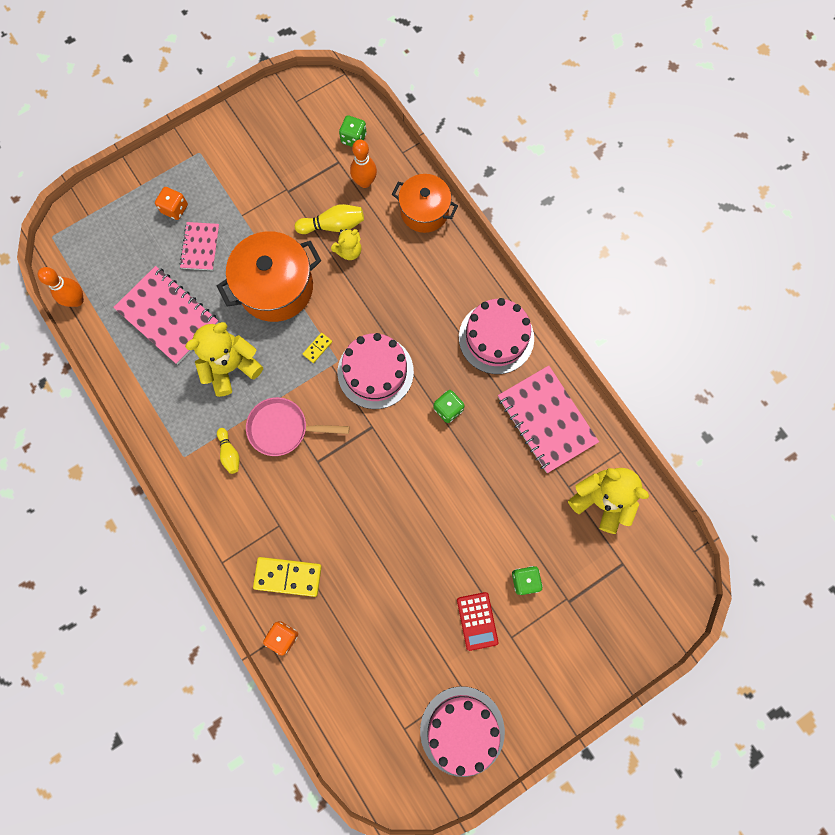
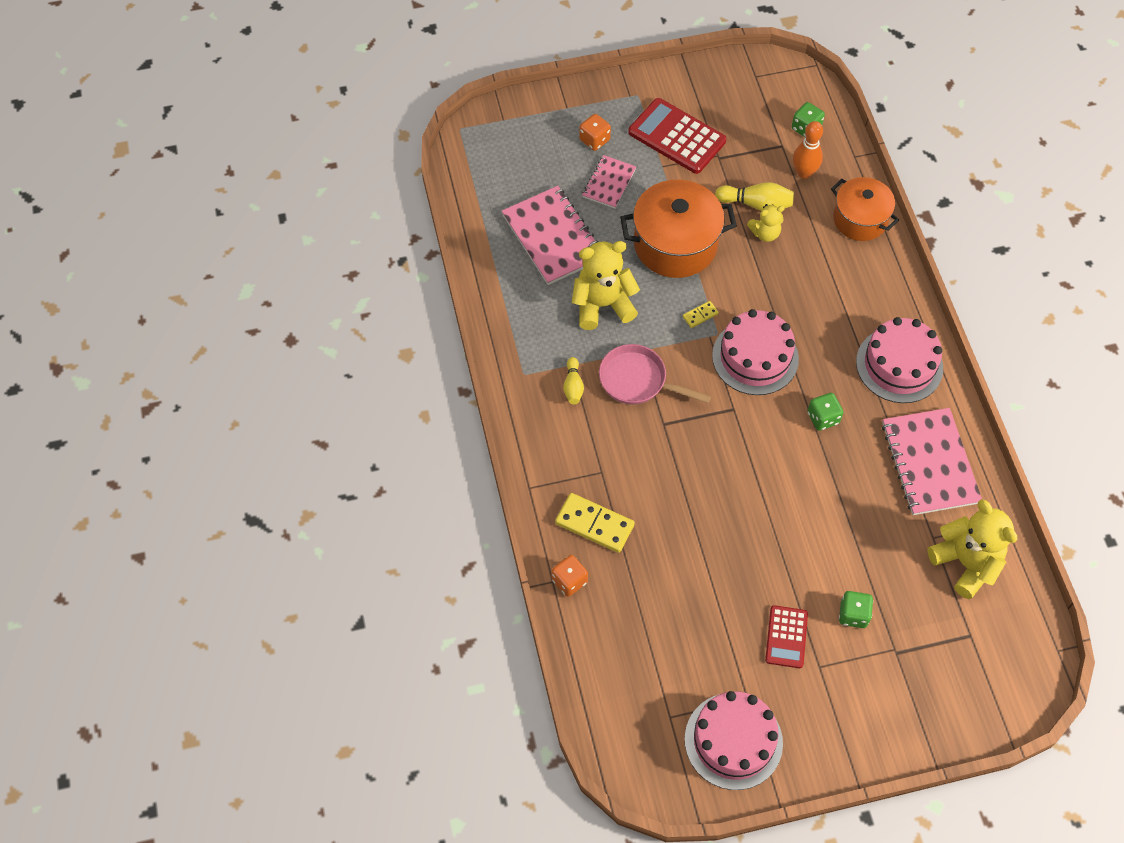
camera: 20 degrees right, 15 degrees down
orange bowling pin [38,267,84,307] -> none
none -> red calculator [628,98,727,174]

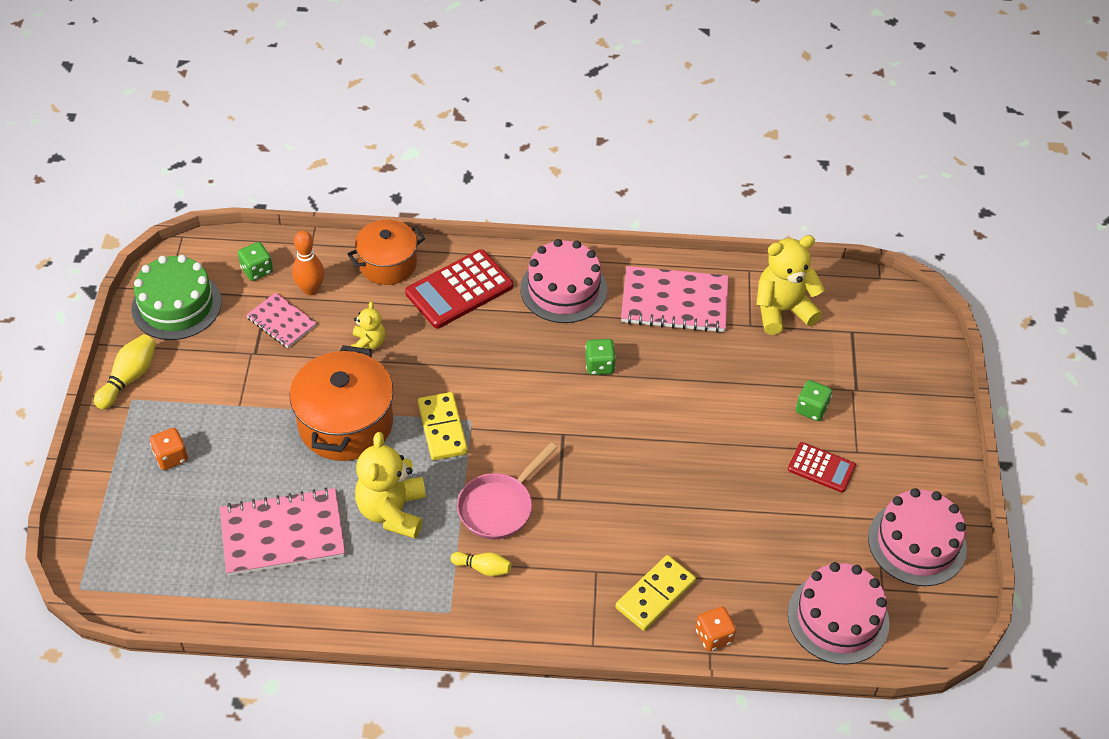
camera: 75 degrees left, 10 degrees down
pink notebook [582,155,636,209] -> pink notebook moved to [246,293,316,348]
red calculator [628,98,727,174] -> red calculator moved to [405,249,513,328]
yellow domino [683,301,719,328] -> yellow domino [418,392,468,460], size x2.03
pink cake [712,309,799,395] -> pink cake moved to [788,562,890,665]
yellow bowling pin [715,182,794,211] -> yellow bowling pin moved to [94,334,156,409]
none -> green cake [131,255,222,340]

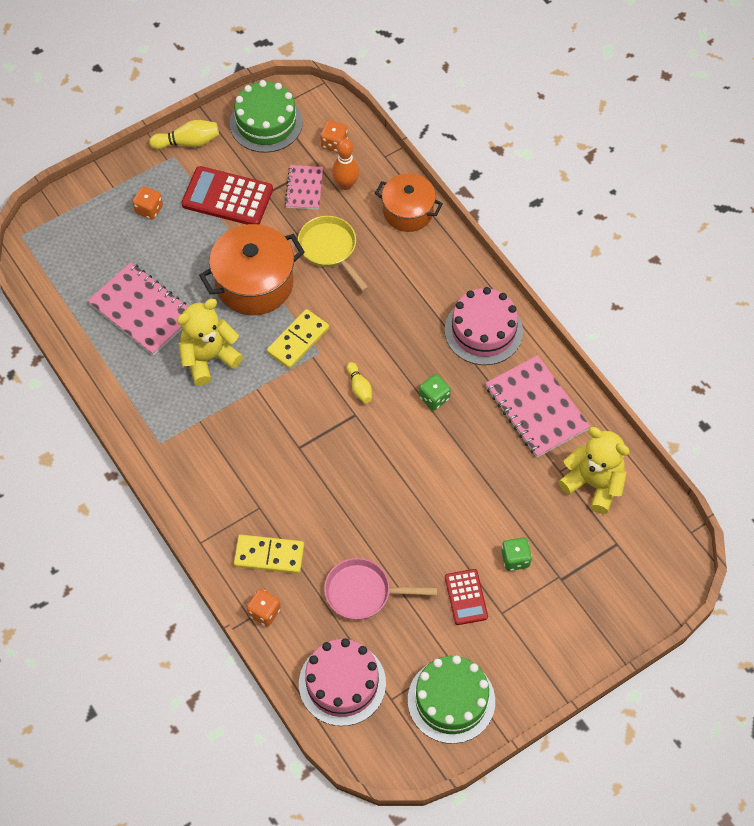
camera: 55 degrees right, 10 degrees up
green dice [238,242,273,281] -> orange dice [320,120,348,153]
yellow teddy bear [351,301,385,349] -> yellow pan [298,216,369,292]
red calculator [405,249,513,328] -> red calculator moved to [181,166,273,225]
yellow bowling pin [450,552,511,576] -> yellow bowling pin moved to [347,362,372,403]
pink pan [457,442,557,539] -> pink pan moved to [324,558,438,620]
pink cake [868,488,967,586] -> green cake [408,655,495,744]

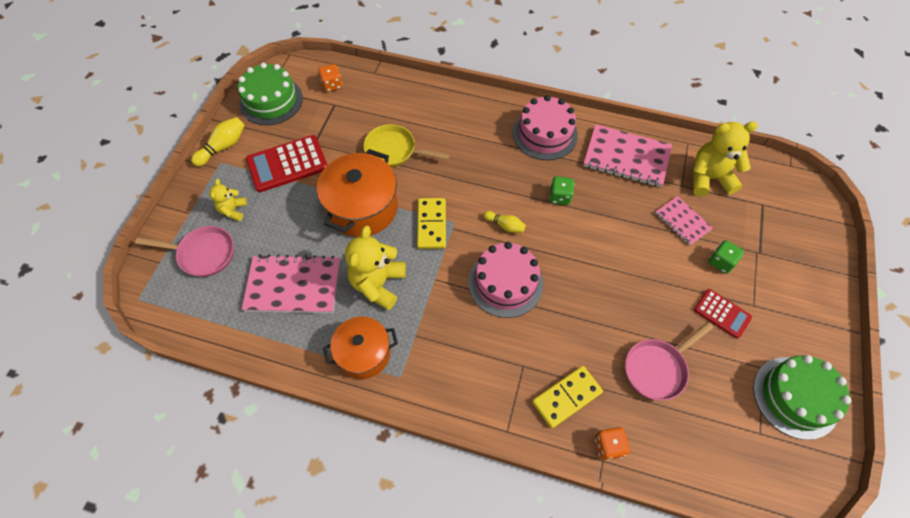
camera: 40 degrees left, 0 degrees up
orange dice [132,186,163,220] -> yellow teddy bear [209,179,247,221]
pink notebook [285,165,323,210] -> pink notebook moved to [655,196,713,246]
pink cake [299,638,386,726] -> pink cake moved to [468,242,543,318]
orange bowling pin [332,139,359,190] -> none
orange pot [375,174,443,232] -> orange pot moved to [323,317,398,379]
none -> pink pan [135,226,234,277]

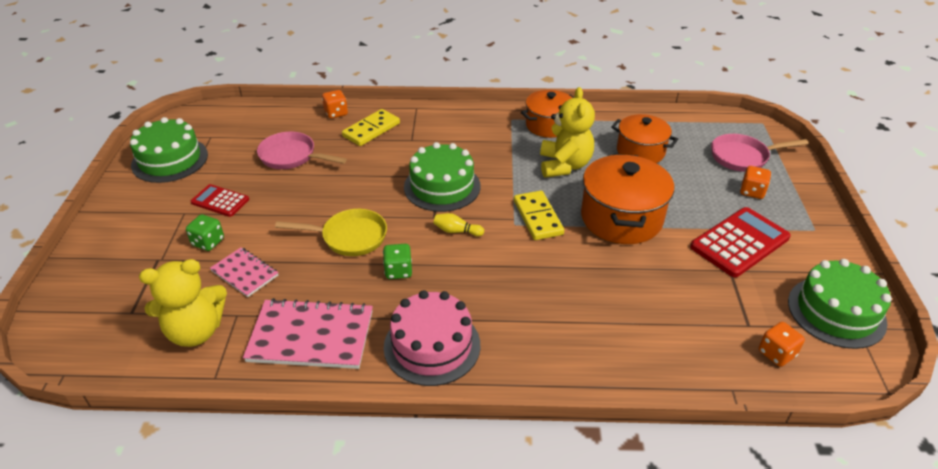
camera: 165 degrees right, 20 degrees down
yellow bowling pin [191,117,245,167] -> none
yellow teddy bear [209,179,247,221] -> orange dice [740,166,771,199]
pink notebook [242,254,340,313] -> orange pot [611,114,678,163]
yellow pan [363,124,450,167] -> yellow pan moved to [275,209,387,256]
pink cake [468,242,543,318] -> green cake [404,142,481,212]
pink pan [625,322,714,401] -> pink pan turned 105 degrees counterclockwise [257,132,347,169]

